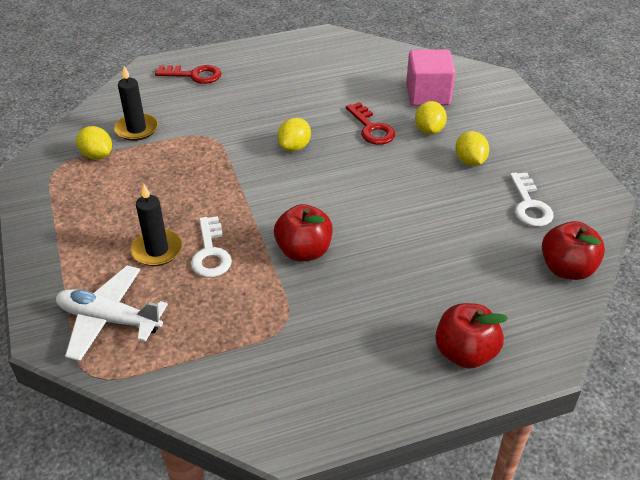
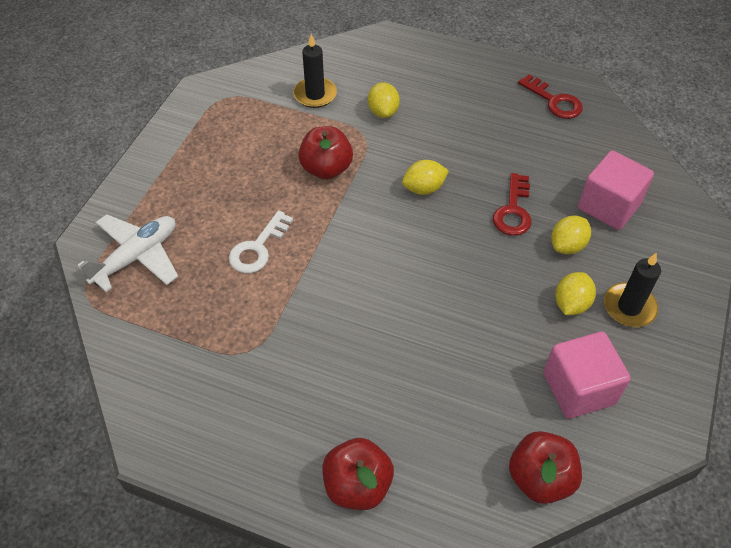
camera: 40 degrees right, 10 degrees up
white plane [56,266,168,361] -> white plane turned 75 degrees clockwise [77,214,178,292]
yellow lemon [76,126,112,160] -> yellow lemon moved to [368,82,400,118]
black candle [131,184,182,266] -> black candle moved to [604,252,661,327]
red key [155,65,221,84] -> red key moved to [518,74,583,119]
red apple [274,204,333,261] -> red apple moved to [298,126,353,179]
white key [510,173,553,227] -> pink cube [543,332,631,419]

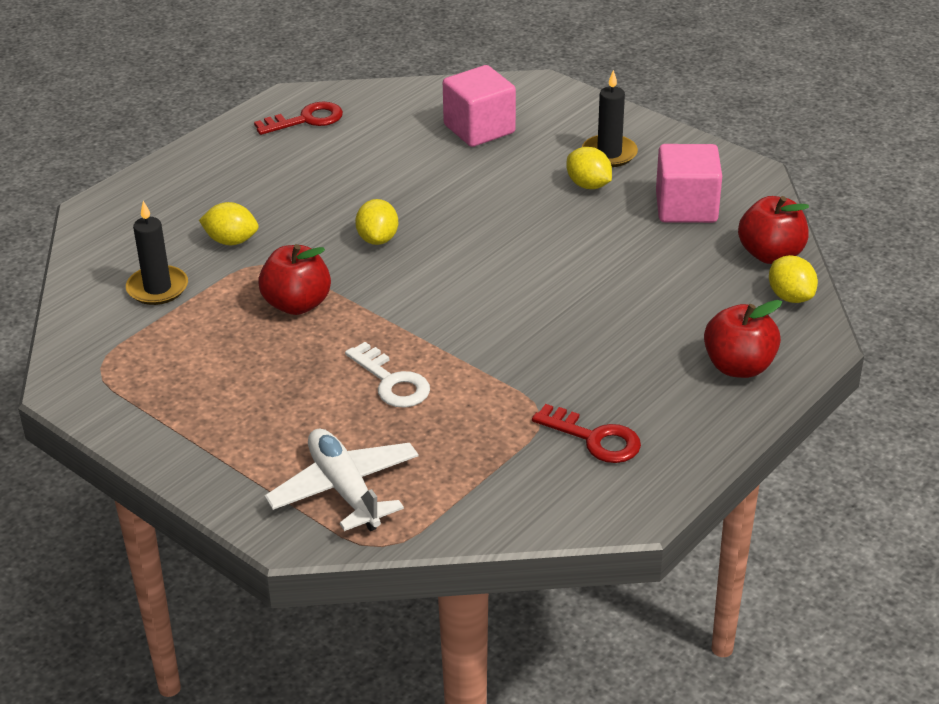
camera: 70 degrees left, 15 degrees down
red key [493,173,531,236] -> red key moved to [532,404,641,463]
yellow lemon [551,216,591,254] -> yellow lemon moved to [769,255,818,303]

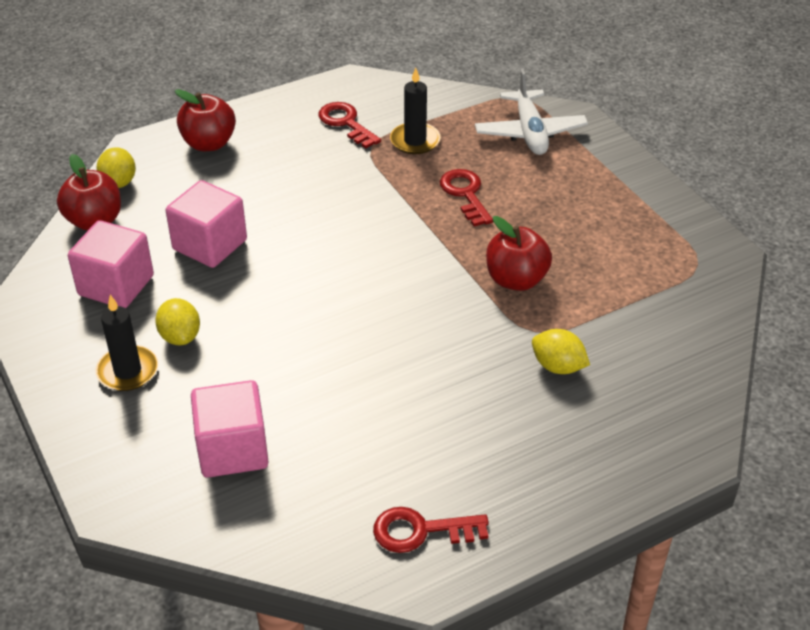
camera: 160 degrees left, 5 degrees up
black candle [126,201,188,305] -> black candle moved to [390,68,441,154]
white key [345,342,430,408] -> red key [440,169,493,226]
yellow lemon [355,199,398,245] -> none
none -> pink cube [166,180,247,268]

